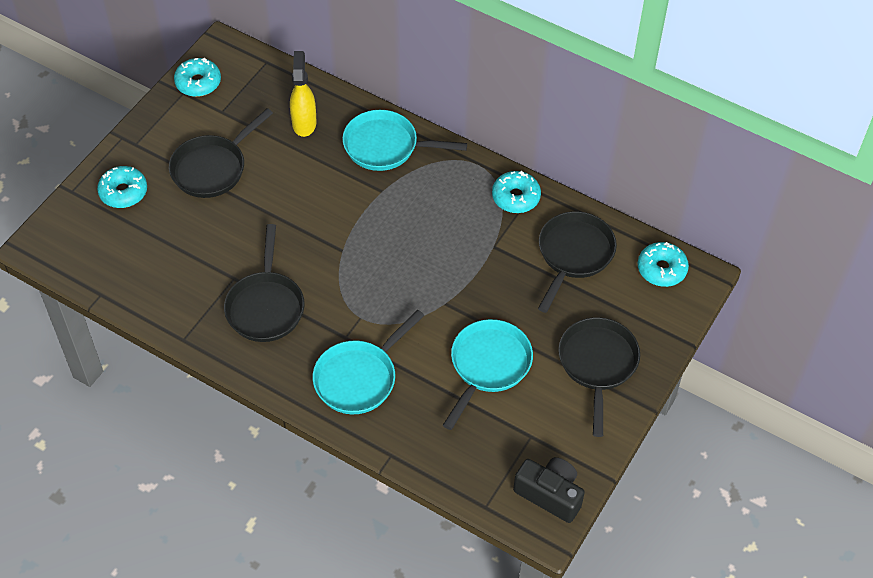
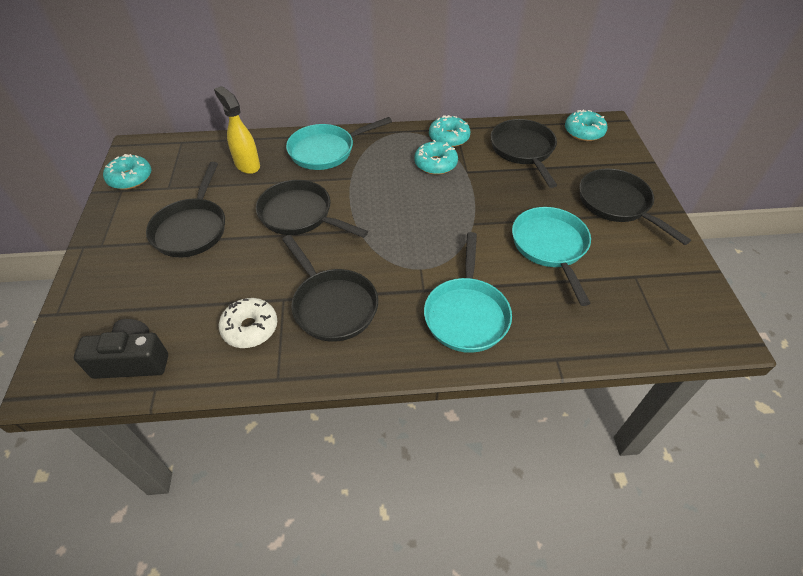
camera: 35 degrees left, 5 degrees down
turquoise donut [97,166,147,208] -> turquoise donut moved to [414,140,458,175]
black camera [513,457,585,523] -> black camera moved to [74,319,168,379]
none -> white donut [219,298,277,348]
none -> black pan [256,180,368,238]

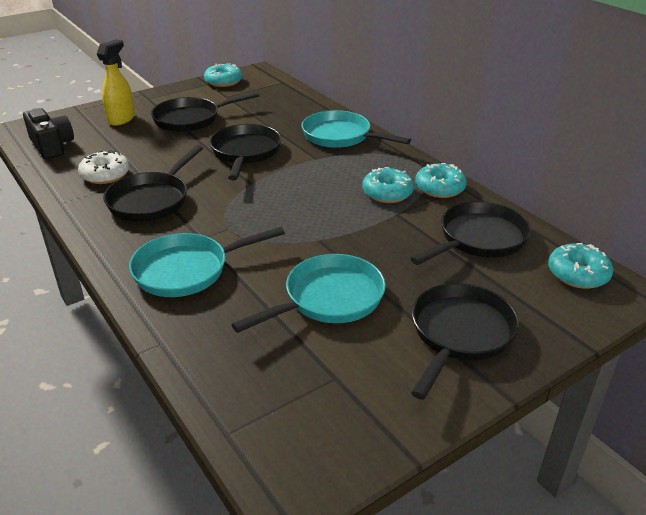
camera: 60 degrees right, 15 degrees down
yellow spray bottle [214,86,260,174] -> yellow spray bottle moved to [97,39,135,126]

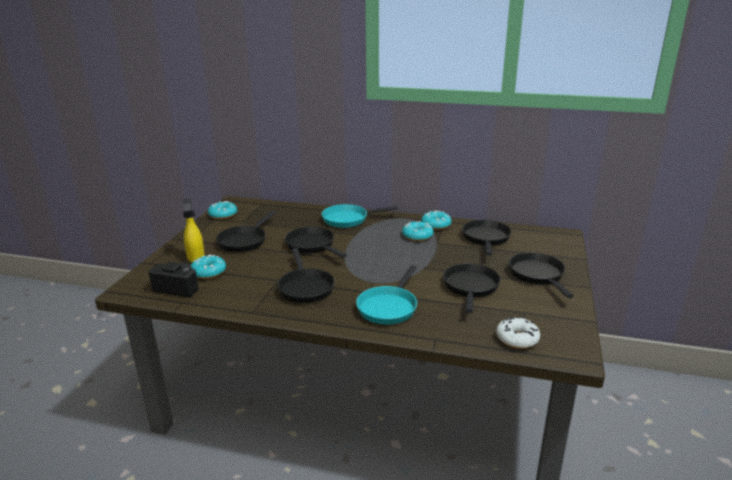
camera: 40 degrees left, 10 degrees down
white donut [78,150,130,184] -> white donut moved to [496,317,540,349]
turquoise pan [231,254,386,333] -> black pan [443,263,501,313]
turquoise donut [548,243,613,289] -> turquoise donut moved to [191,254,226,279]

